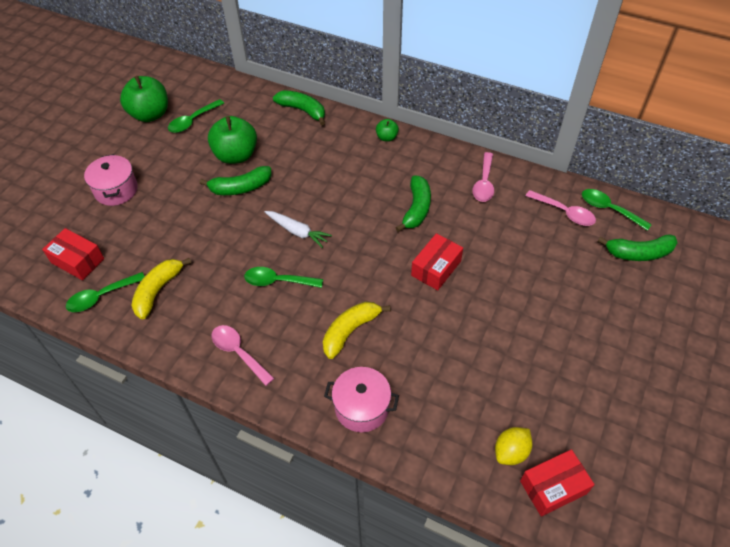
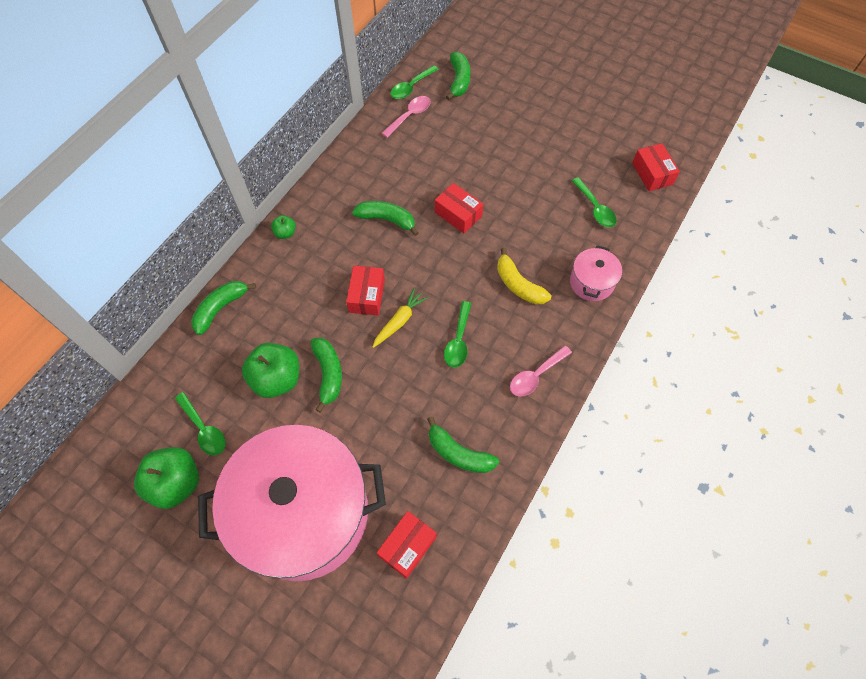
camera: 85 degrees left, 10 degrees up
green spoon [66,272,145,312] -> green spoon moved to [572,177,617,228]
pink pot [84,154,138,206] -> pink pot [198,425,386,581], size x2.45
yellow banana [131,258,191,319] -> green banana [427,416,499,473]
white carrot [265,211,332,248] -> yellow carrot [372,288,428,348]
pink spoon [473,152,494,202] -> none
yellow lemon [495,427,532,465] -> none
none -> red box [346,266,385,315]

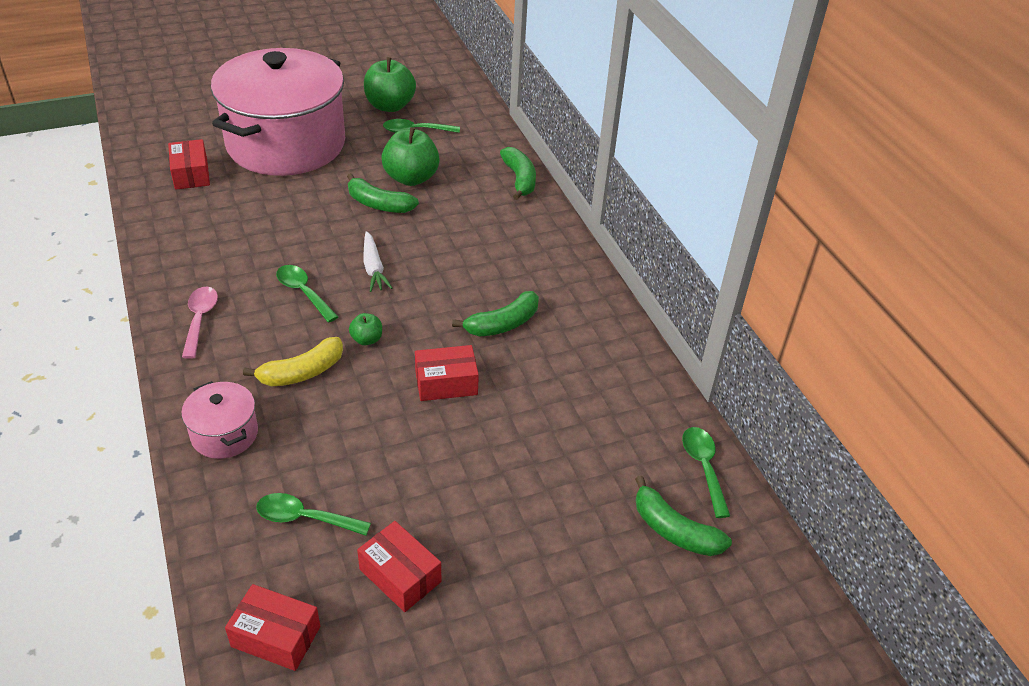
camera: 125 degrees right, 20 degrees down
green apple [271,215,296,239] -> green apple moved to [349,313,382,346]
red box [346,266,385,315] -> red box moved to [357,521,441,612]
yellow carrot [372,288,428,348] -> white carrot [363,231,392,292]
pink spoon [382,96,431,138] -> none
green banana [427,416,499,473] -> none
yellow banana [497,248,551,305] -> yellow banana turned 150 degrees clockwise [243,337,343,387]

